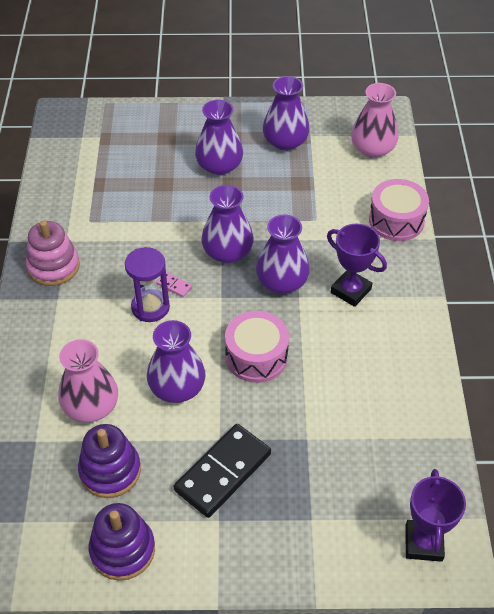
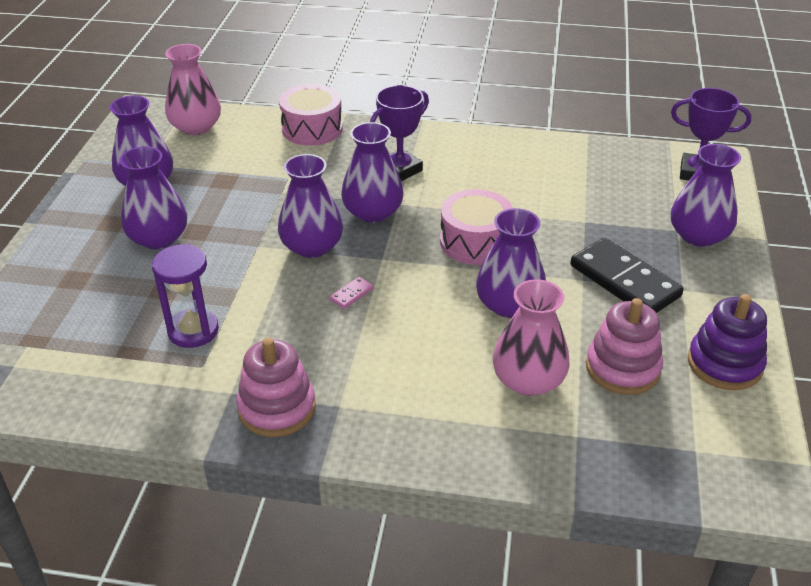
camera: 80 degrees left, 10 degrees down
purple stacking toy [78,424,141,498] -> pink stacking toy [586,298,663,395]
purple hourglass [125,247,170,322] -> purple hourglass moved to [152,244,219,348]
none -> purple vase [671,144,741,247]

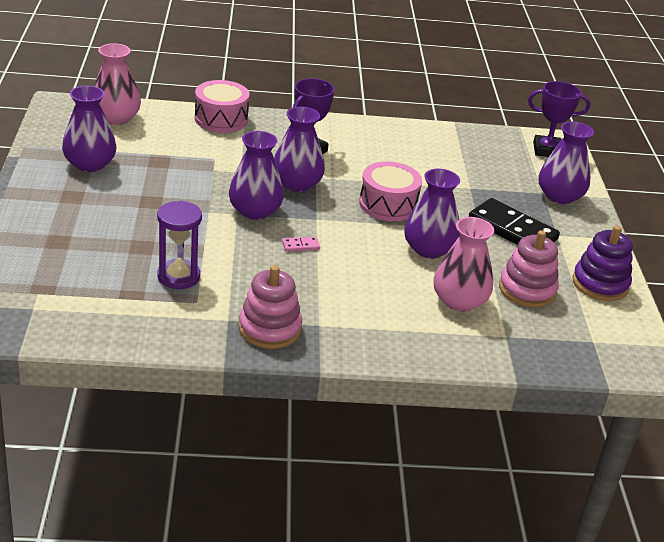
camera: 15 degrees left, 5 degrees down
purple vase [119,146,187,249] -> none
pink domino [330,277,374,309] -> pink domino turned 45 degrees clockwise [282,237,320,252]

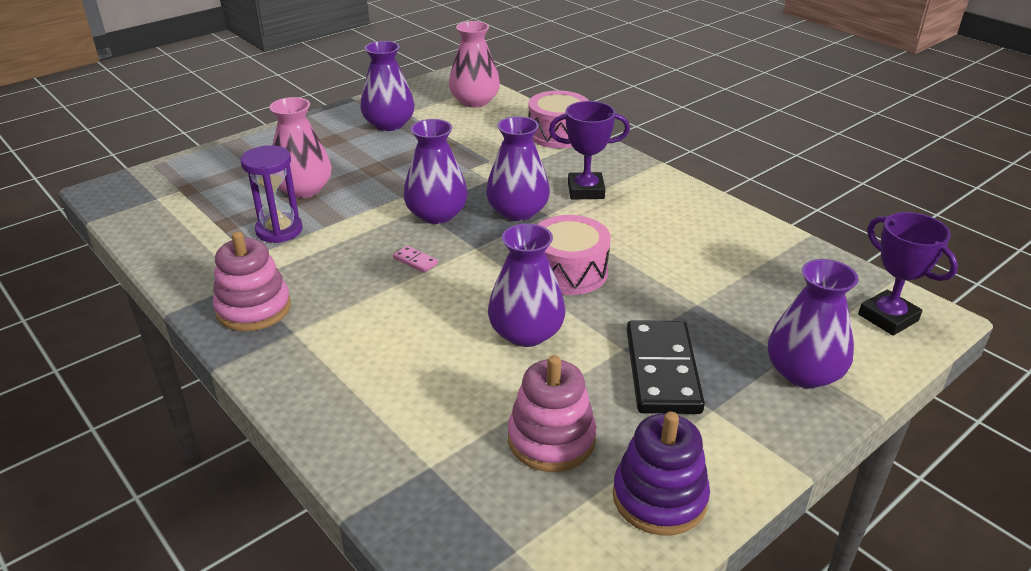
camera: 55 degrees right, 0 degrees up
pink vase [433,217,494,311] -> pink vase moved to [269,97,332,198]

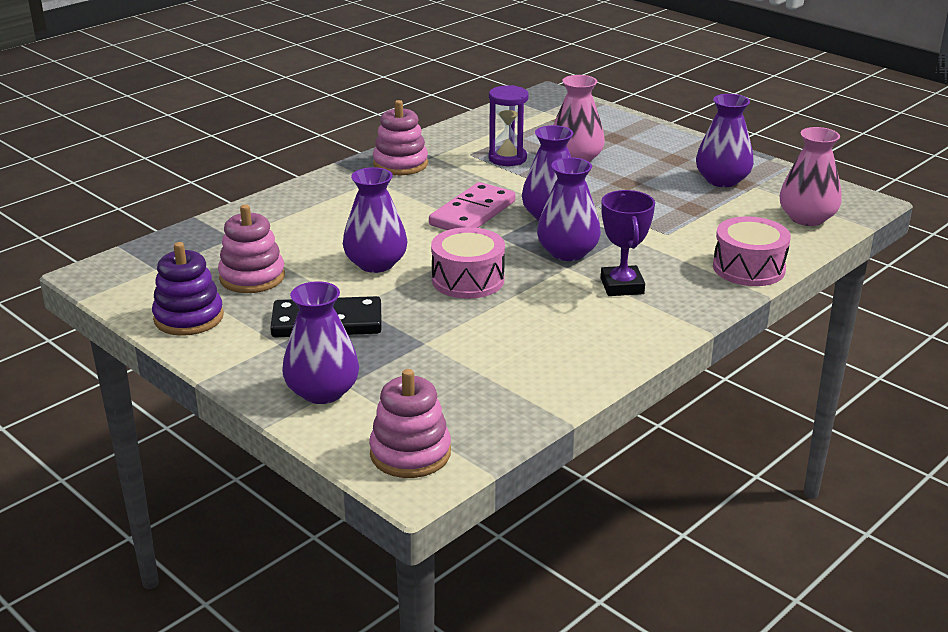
camera: 85 degrees right, 5 degrees down
pink domino [393,246,438,273] -> pink domino [429,182,515,230], size x2.49
purple trophy [858,212,958,336] -> pink stacking toy [369,369,451,478]

